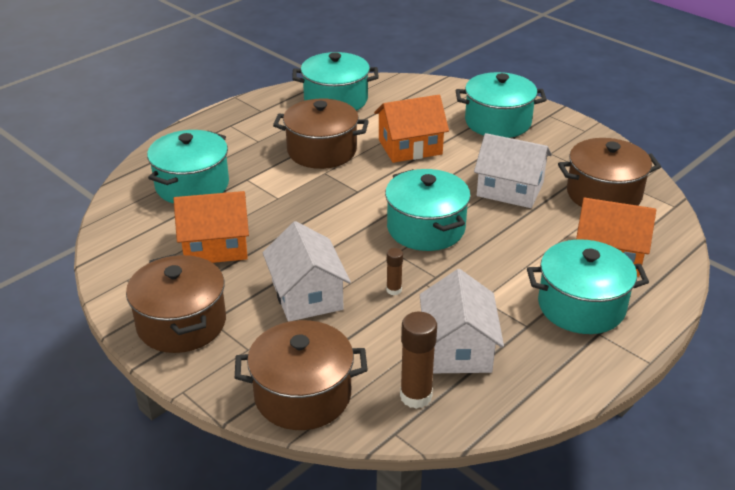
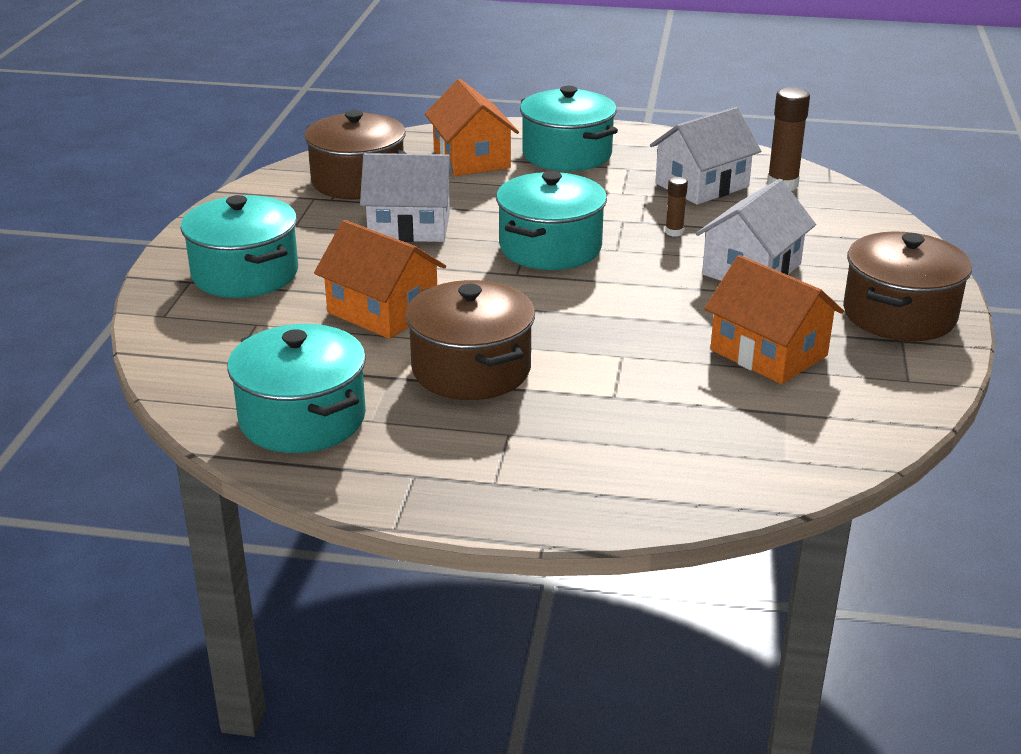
camera: 125 degrees left, 5 degrees down
turquoise pot [147,130,229,203] -> none
brown pot [235,320,368,430] -> none
white house [474,133,552,208] -> white house turned 75 degrees counterclockwise [360,153,454,242]

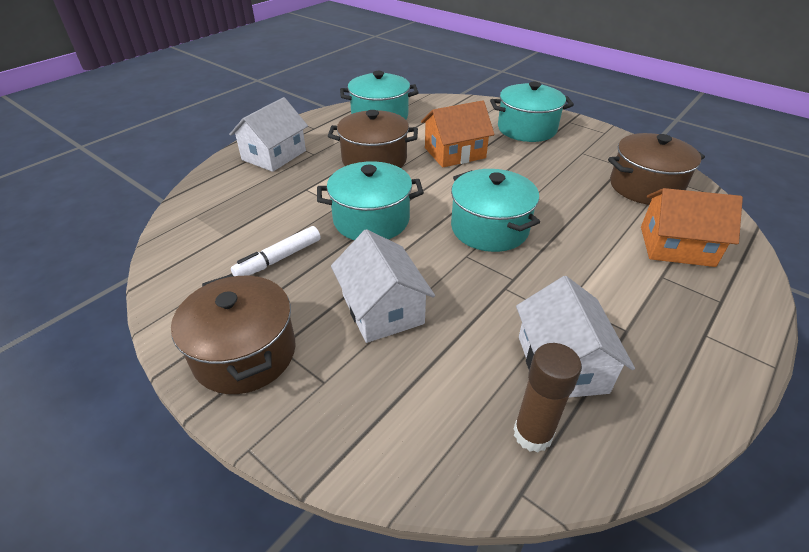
camera: 120 degrees right, 10 degrees up
white house [360,153,454,242] -> white house moved to [229,97,308,172]
turquoise pot [520,86,618,171] -> turquoise pot moved to [317,161,424,240]
brown glue stick [665,177,688,237] -> none
orange house [704,255,844,384] -> white marker [231,226,321,276]

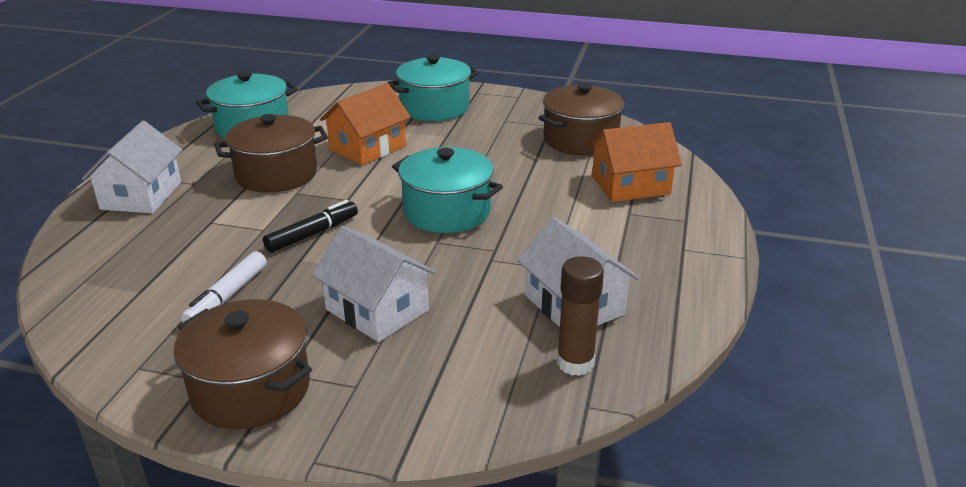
camera: 25 degrees left, 10 degrees down
turquoise pot [317,161,424,240] -> black marker [263,200,358,253]

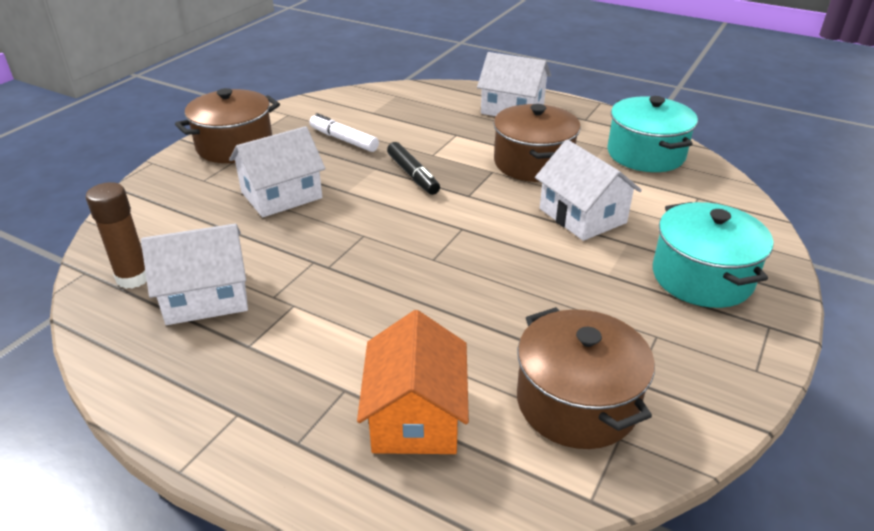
camera: 105 degrees right, 5 degrees up
orange house [320,83,411,165] -> white house [535,139,642,241]
turquoise pot [392,147,503,233] -> none

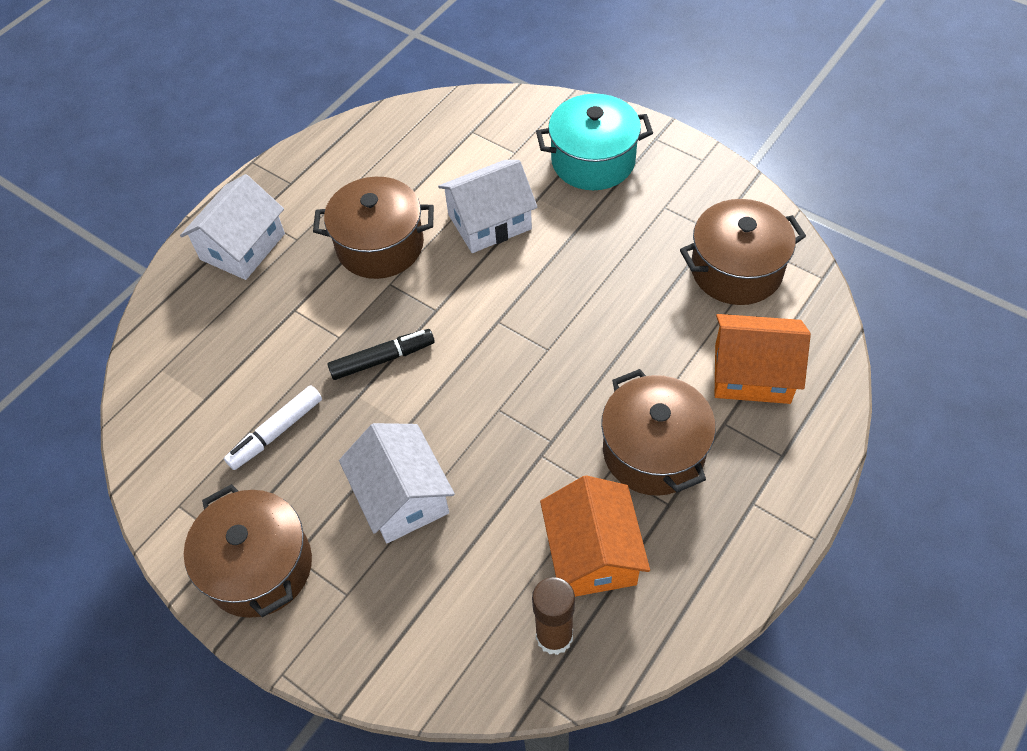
camera: 80 degrees left, 20 degrees up
white house [141,224,248,325] -> orange house [540,475,650,597]
turquoise pot [608,96,698,172] -> none
none -> brown pot [601,369,716,496]

